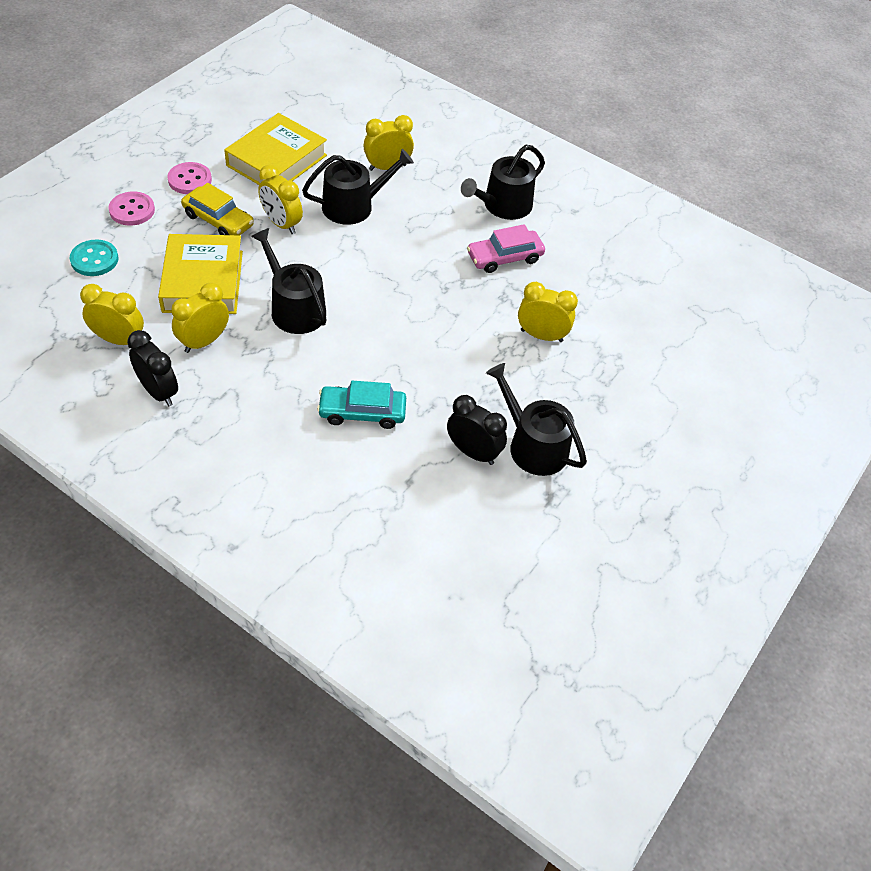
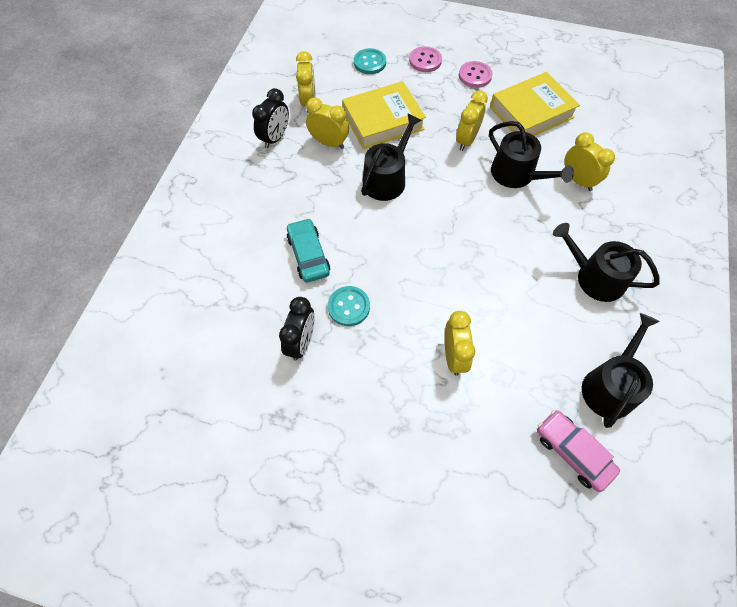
camera: 75 degrees right, 10 degrees up
yellow car [181,183,254,235] -> none
yellow book [224,113,327,185] -> yellow book turned 45 degrees counterclockwise [490,72,580,136]
pink car [467,224,545,273] -> pink car moved to [537,410,620,492]
black watering can [486,363,587,476] -> black watering can moved to [582,313,660,428]
none -> turquoise button [328,286,370,326]

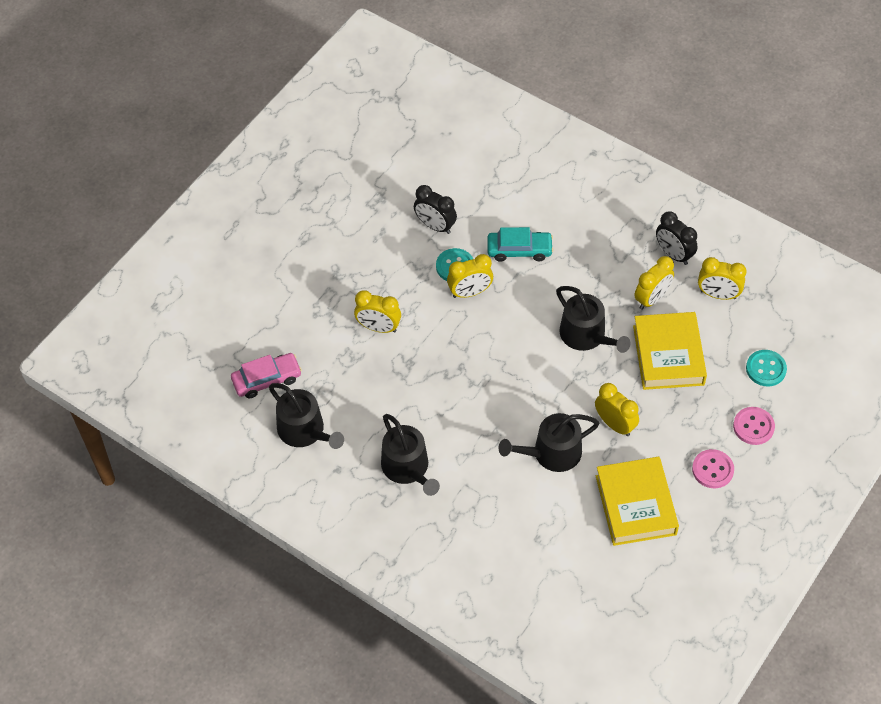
camera: 110 degrees right, 5 degrees down
black watering can [553,223,660,302] -> black watering can turned 105 degrees clockwise [381,414,440,496]
yellow clock [564,132,615,191] -> yellow clock moved to [447,254,493,298]

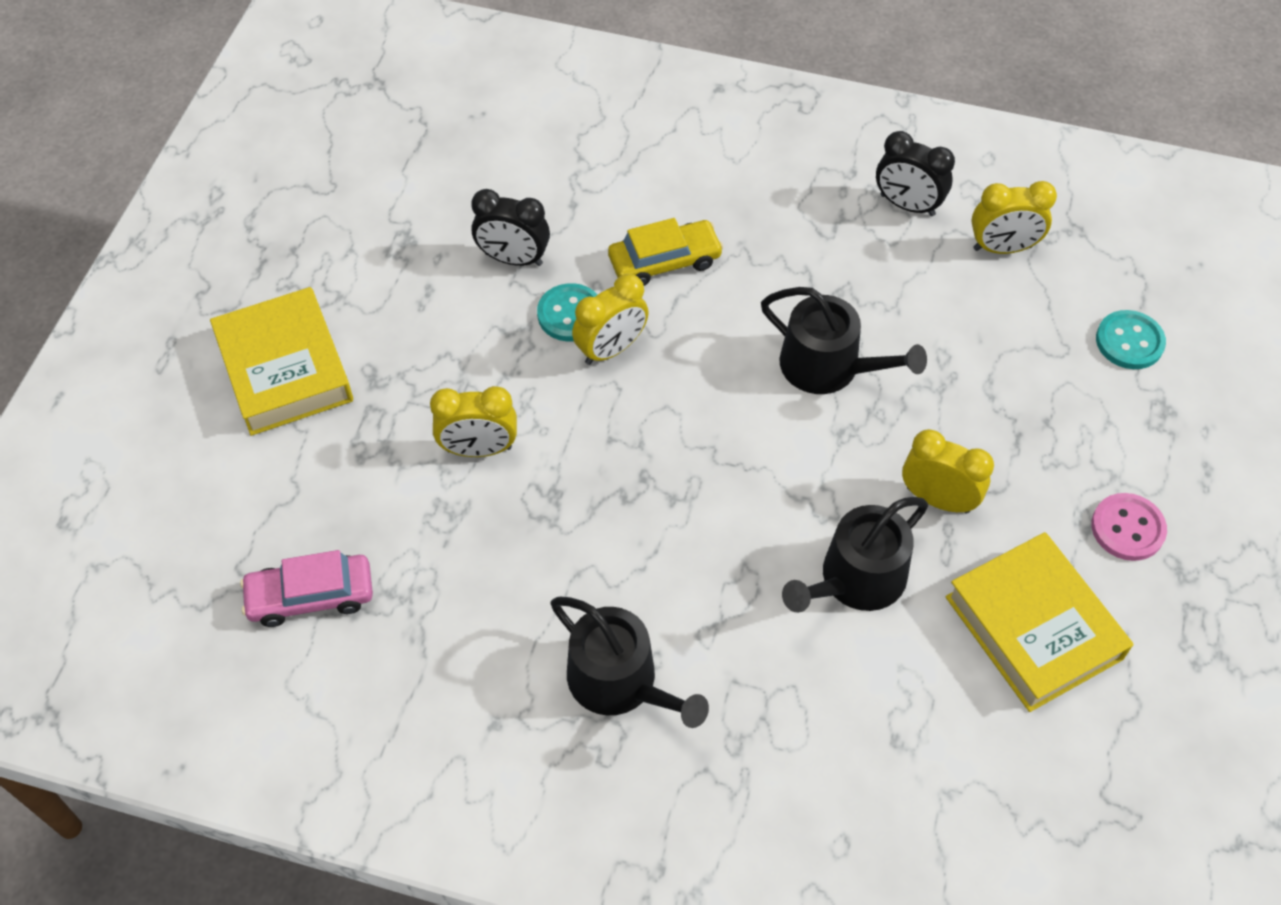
camera: 20 degrees left, 0 degrees up
pink car [231,353,302,398] -> pink car turned 150 degrees counterclockwise [240,550,373,627]
black watering can [269,383,344,449] -> none
turquoise car [487,227,553,262] -> yellow car [608,218,724,286]
yellow book [633,312,707,390] -> yellow book moved to [210,287,353,436]
yellow clock [634,256,674,310] -> none
pink button [733,407,775,445] -> none

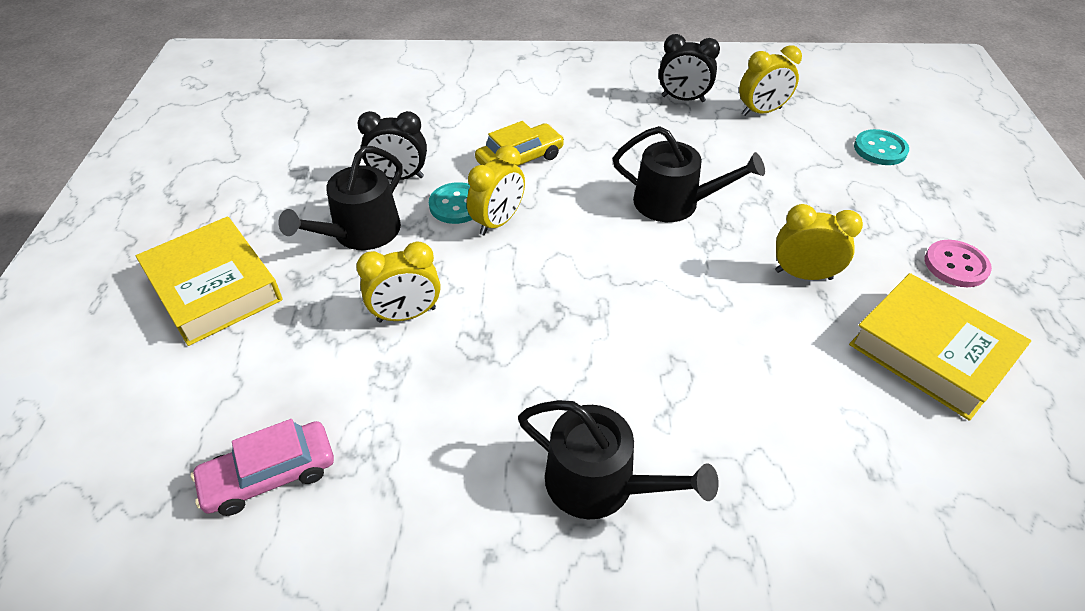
camera: 15 degrees left, 10 degrees down
black watering can [782,497,928,613] -> black watering can moved to [279,146,402,250]

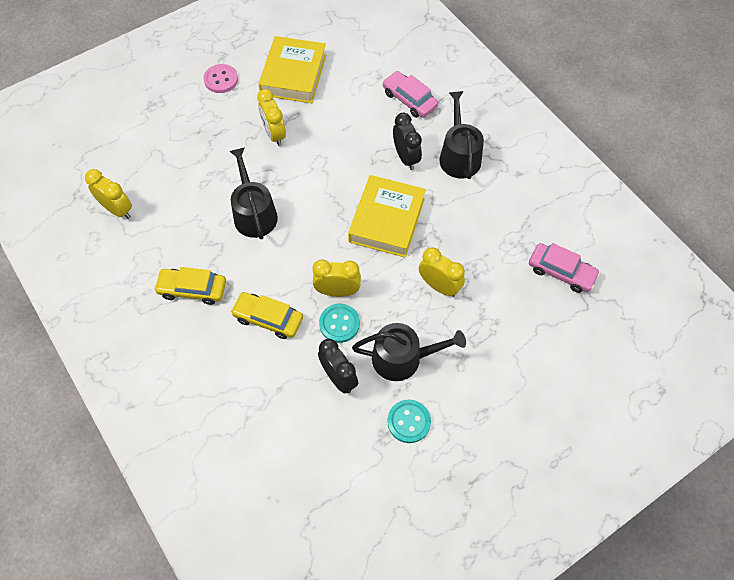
camera: 125 degrees left, 15 degrees up
yellow book [136,217,282,346] -> yellow book moved to [348,175,426,258]
black clock [659,34,720,102] -> black clock moved to [393,113,422,170]
turquoise button [854,129,909,165] -> turquoise button moved to [387,400,431,443]
none -> yellow car [154,267,226,305]
none -> pink car [383,71,438,118]

